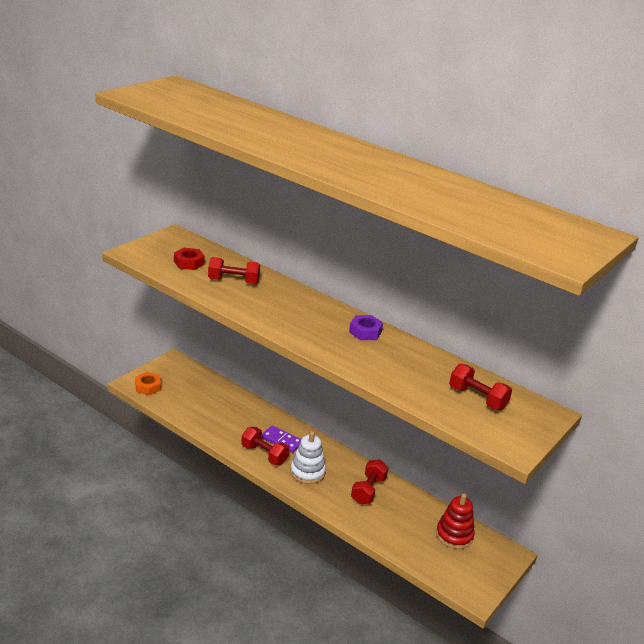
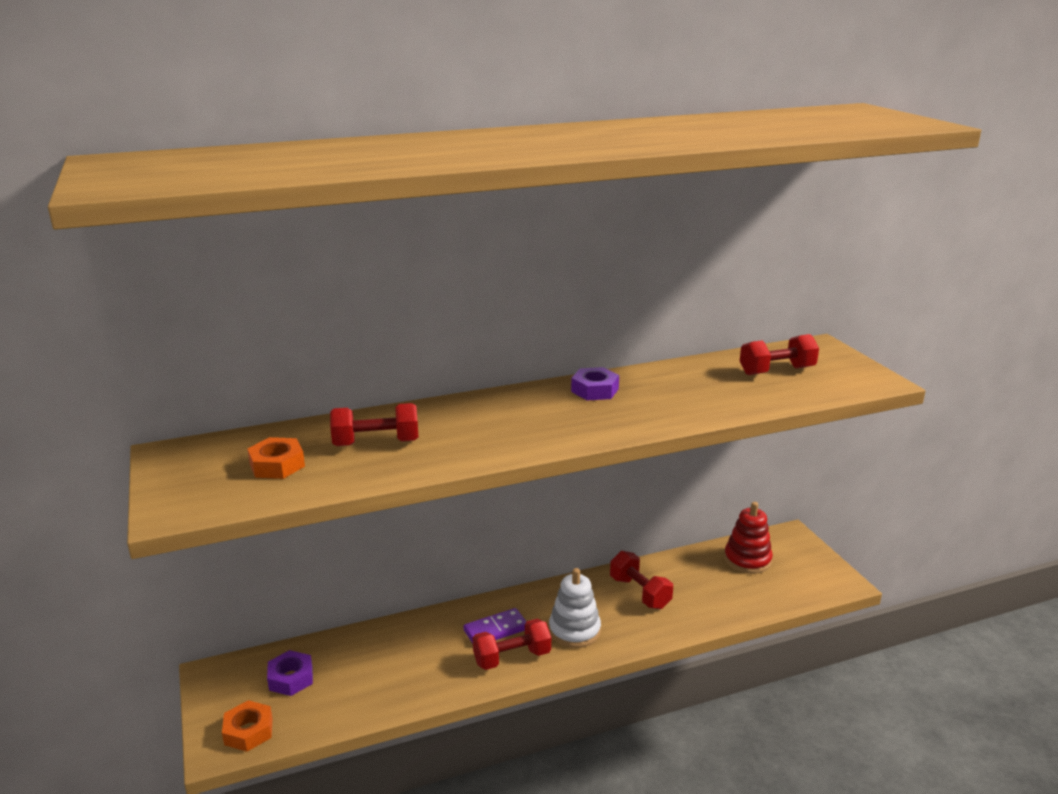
camera: 55 degrees left, 5 degrees down
red nut [174,248,205,270] -> orange nut [247,437,305,479]
red dumbbell [208,257,260,284] -> red dumbbell turned 45 degrees clockwise [330,403,418,446]
none -> purple nut [267,650,313,696]

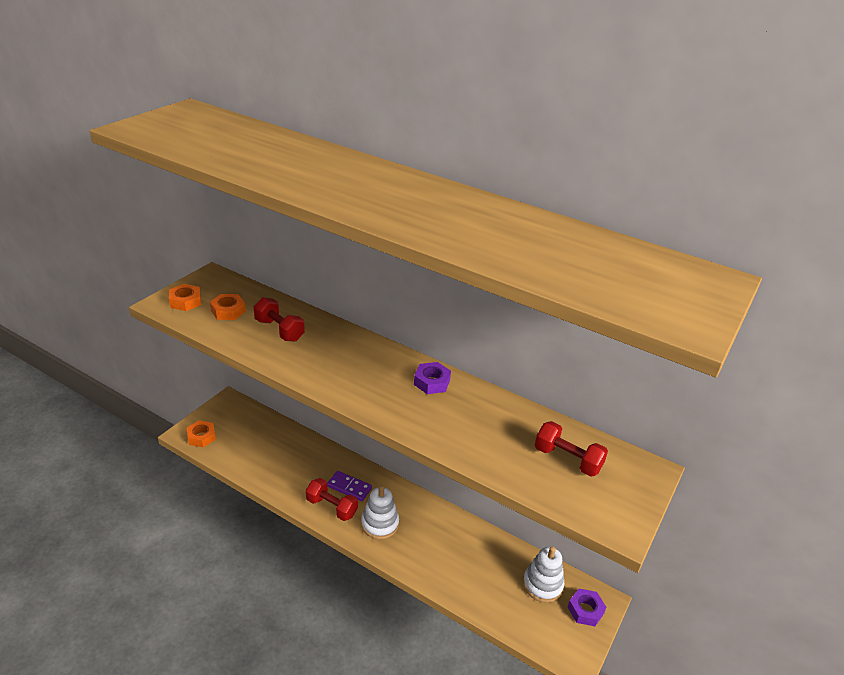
camera: 50 degrees right, 10 degrees up
purple nut [267,650,313,696] -> purple nut moved to [568,589,606,626]
red dumbbell [610,551,673,609] -> none
red stacking toy [724,502,773,574] -> white stacking toy [523,546,565,603]
none -> orange nut [169,284,201,311]

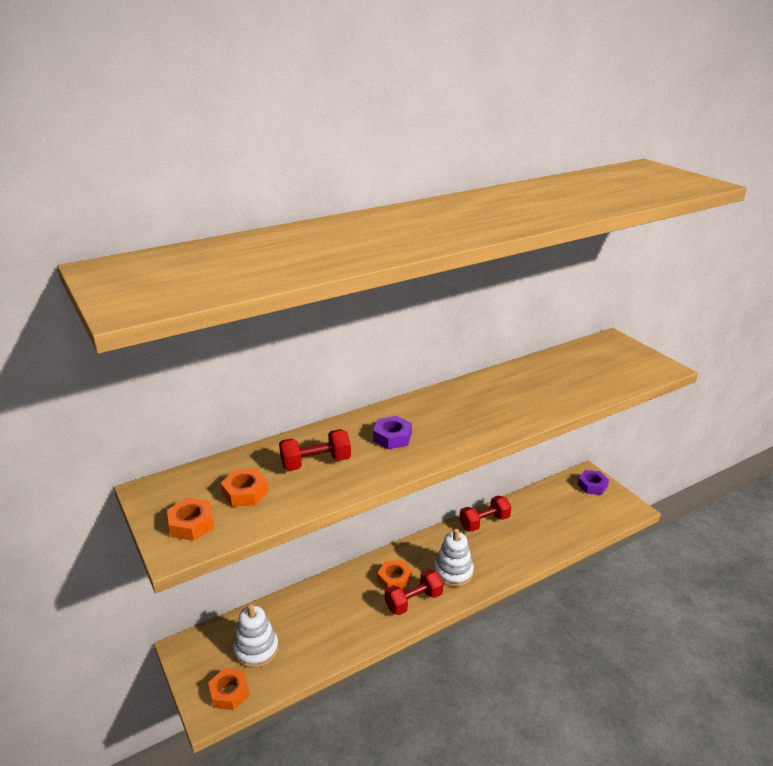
camera: 60 degrees left, 5 degrees down
purple domino [327,471,372,501] -> orange nut [378,560,412,591]
purple nut [414,362,451,394] -> purple nut moved to [373,416,412,449]
white stacking toy [523,546,565,603] -> white stacking toy moved to [233,604,279,668]
red dumbbell [535,421,608,477] -> red dumbbell moved to [459,496,511,532]

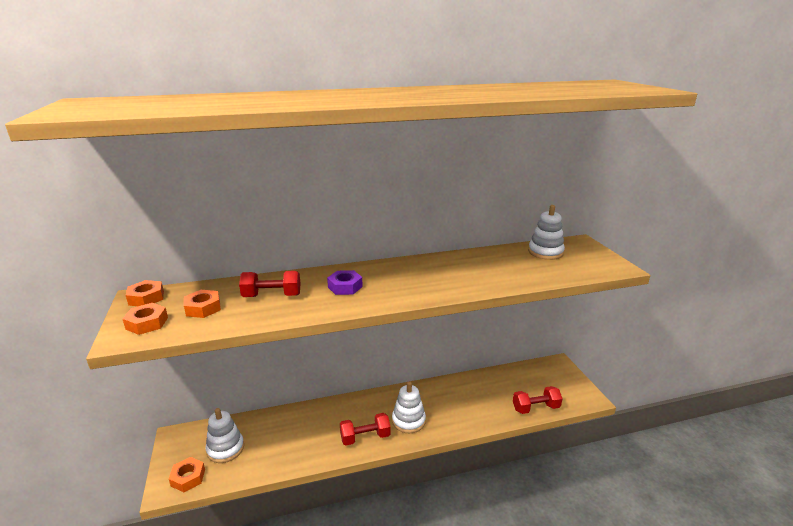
camera: 15 degrees right, 5 degrees down
orange nut [378,560,412,591] -> orange nut moved to [126,280,164,306]
red dumbbell [459,496,511,532] -> red dumbbell moved to [513,386,563,414]
purple nut [578,470,609,495] -> none
none -> white stacking toy [528,205,565,260]

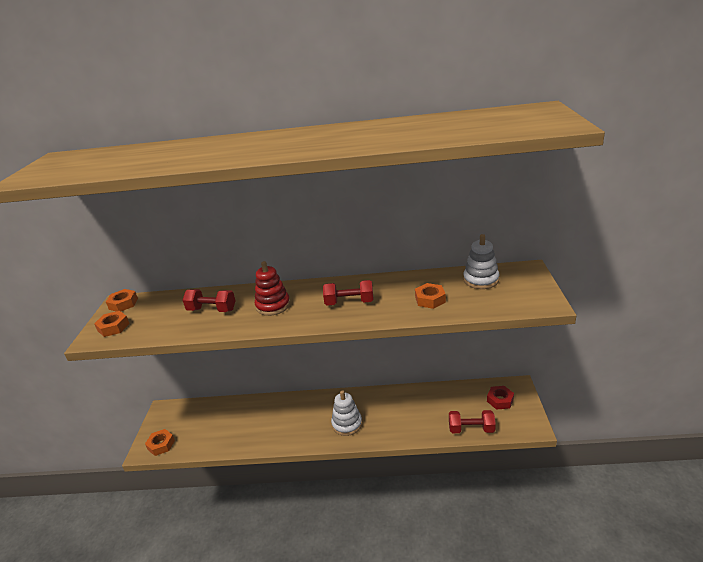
camera: 20 degrees right, 5 degrees up
orange nut [184,290,221,318] -> orange nut moved to [415,283,446,309]
white stacking toy [206,408,244,463] -> none
purple nut [327,270,363,295] -> red stacking toy [255,261,290,316]
red dumbbell [340,413,391,446] -> red dumbbell moved to [323,280,374,305]
none -> red nut [487,386,514,410]

